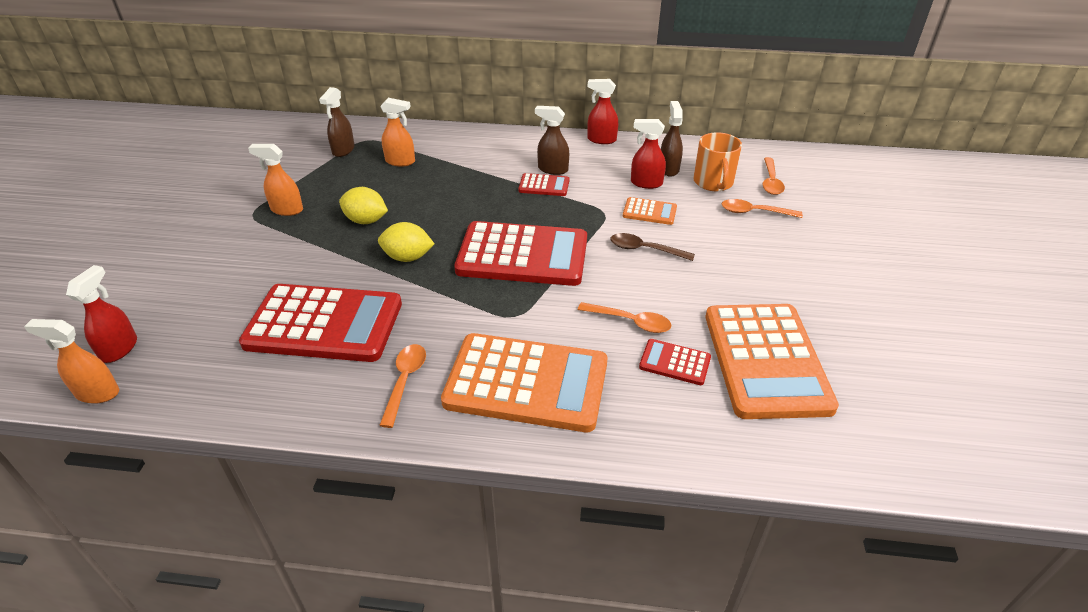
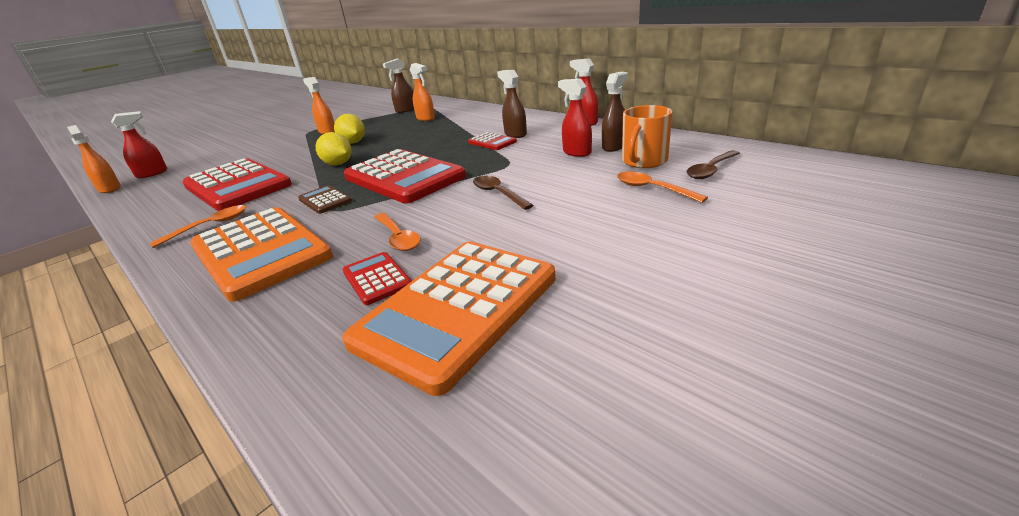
camera: 40 degrees right, 10 degrees down
orange calculator [623,197,677,225] -> none
orange spoon [762,157,785,195] -> brown spoon [686,150,740,179]
none -> brown calculator [298,185,352,214]

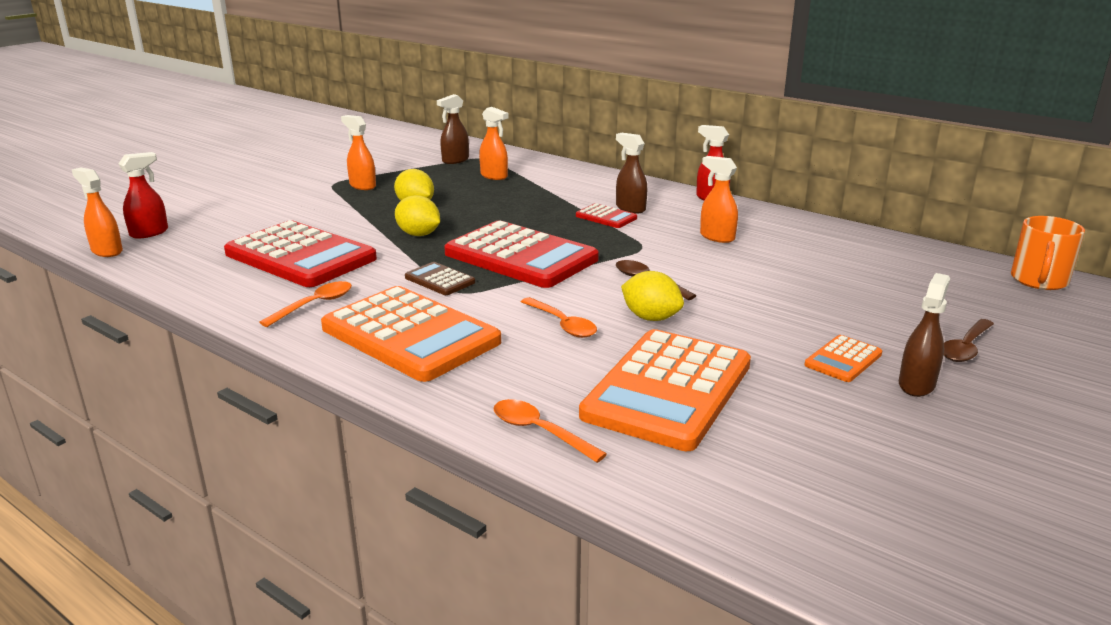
camera: 10 degrees left, 5 degrees down
red calculator [343,252,412,305] -> none
red spray bottle [558,79,592,157] -> orange spray bottle [700,156,738,243]
brown spray bottle [602,72,628,152] -> brown spray bottle moved to [899,273,950,397]
orange spoon [617,171,708,203] -> orange spoon moved to [494,399,607,463]
orange mug [622,105,672,168] -> orange mug moved to [1011,216,1085,290]
brown spoon [686,150,740,179] -> brown spoon moved to [943,319,994,362]
none -> yellow lemon [621,271,684,321]
none -> orange calculator [804,335,882,382]

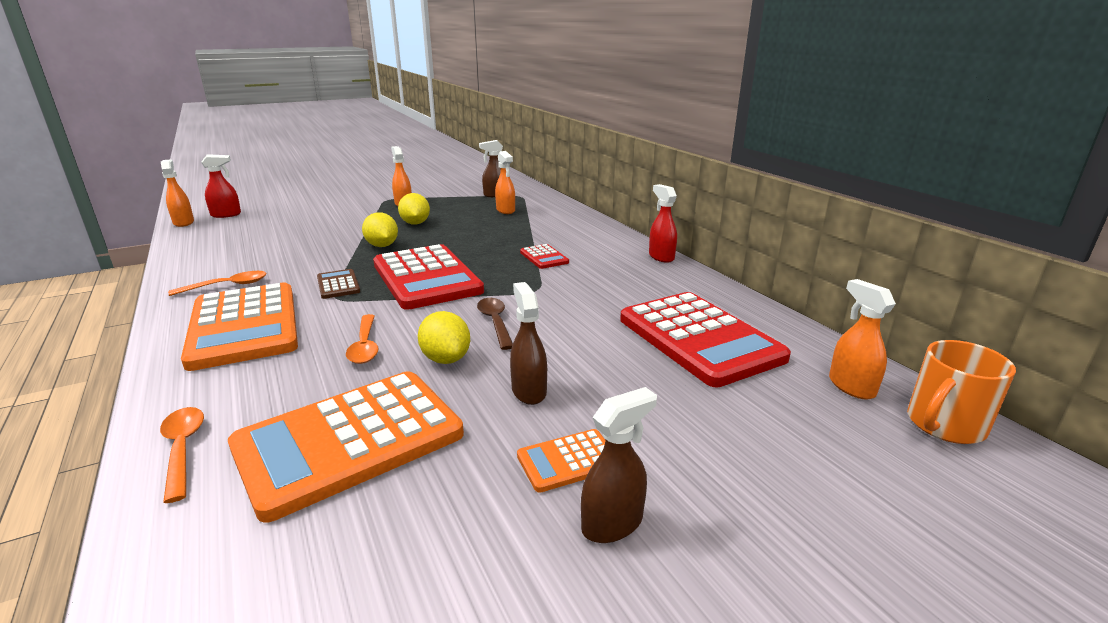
camera: 25 degrees right, 0 degrees up
red calculator [224,220,377,287] -> red calculator moved to [620,292,791,387]
brown spray bottle [616,133,647,213] -> brown spray bottle moved to [510,282,547,405]
orange spray bottle [700,156,738,243] -> orange spray bottle moved to [829,279,896,400]
brown spoon [943,319,994,362] -> none

